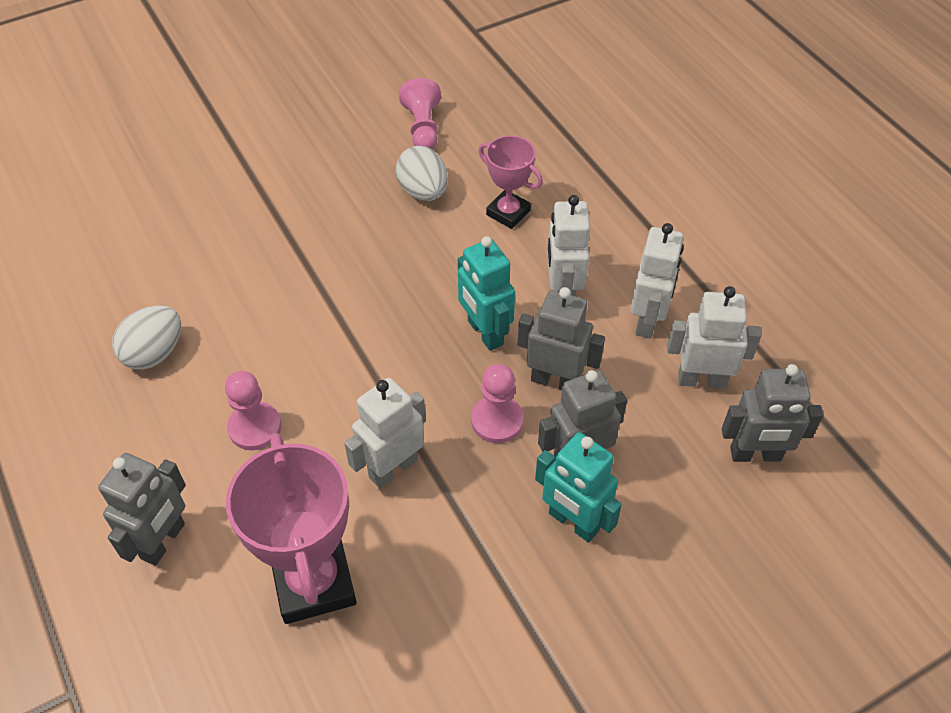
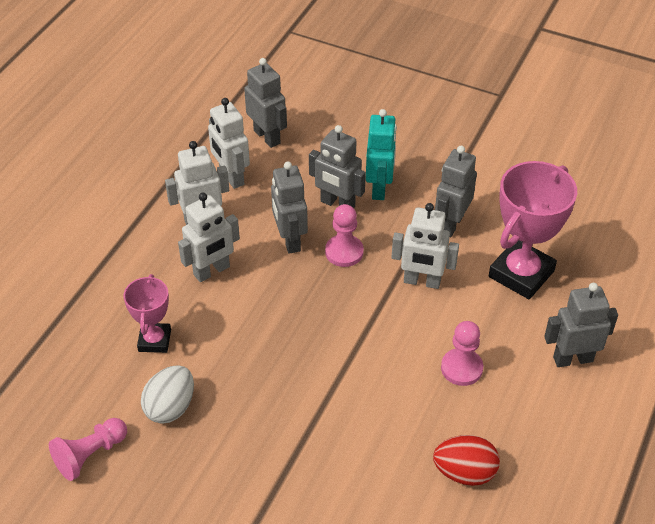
camera: 125 degrees left, 5 degrees down
white egg [112,305,181,370] -> red egg [433,435,500,486]
turquoise robot [458,236,515,351] -> none
none -> grey robot [435,146,477,237]

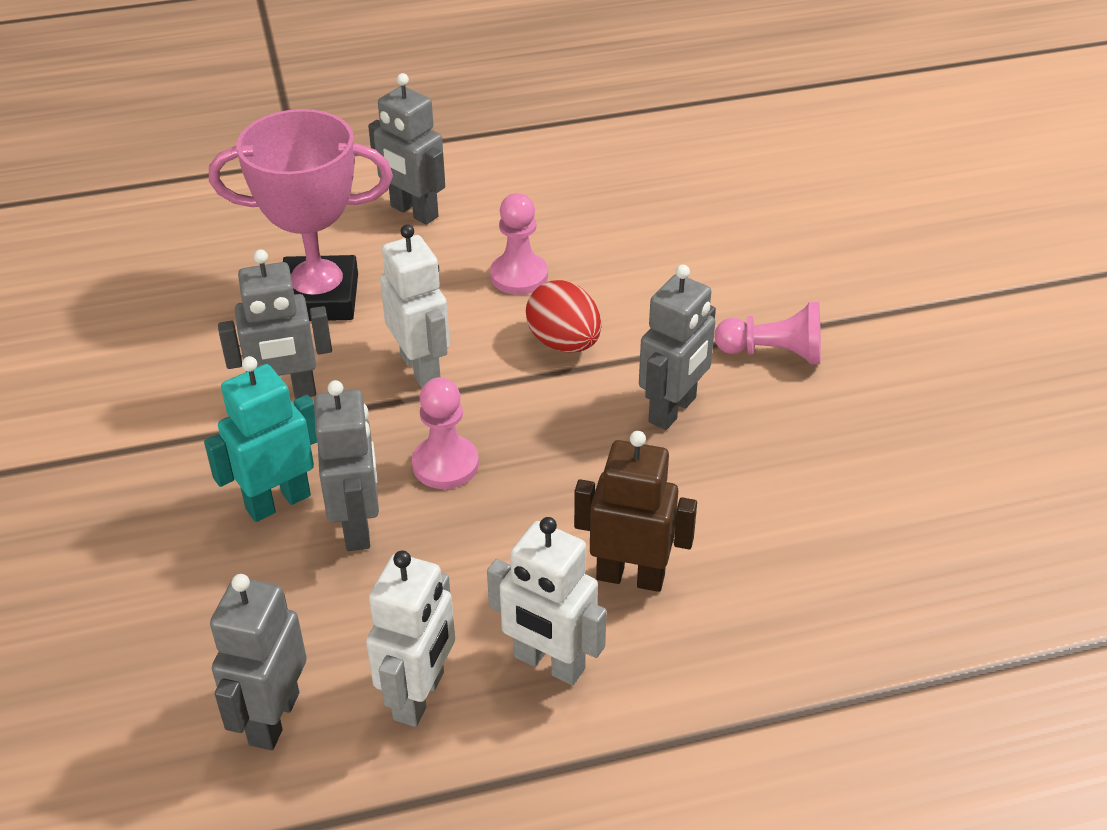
camera: 130 degrees left, 5 degrees down
pink pawn [49,418,127,481] -> pink pawn moved to [714,302,821,365]
pink trophy [123,274,171,353] -> none
white egg [141,365,194,424] -> none
white robot [178,193,240,282] -> brown robot [574,431,697,592]
grey robot [271,161,308,254] -> grey robot moved to [639,265,716,430]
red egg [433,435,500,486] -> red egg moved to [526,280,601,352]

